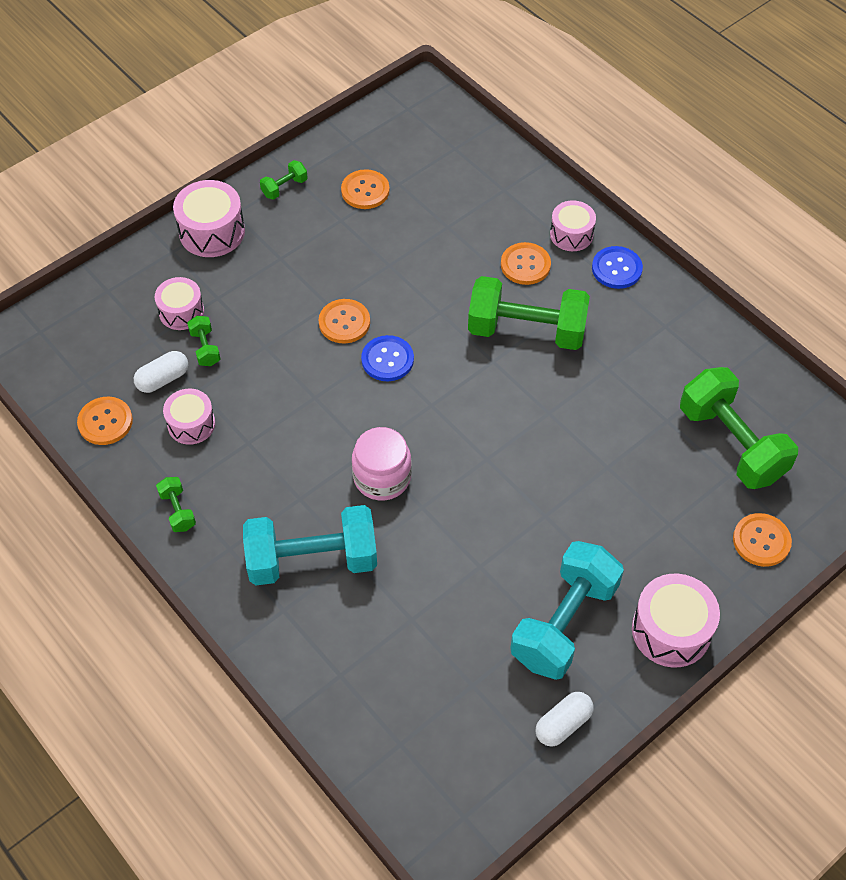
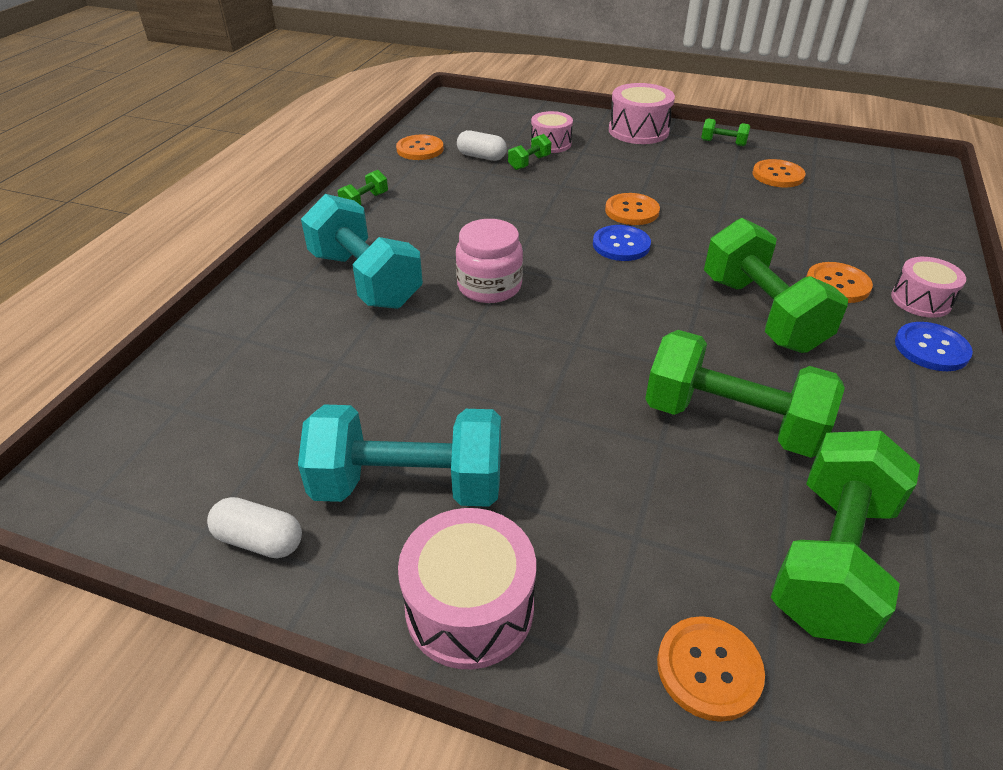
camera: 60 degrees right, 15 degrees down
pink drum [163,388,215,445] -> none
none -> green dumbbell [645,330,845,458]

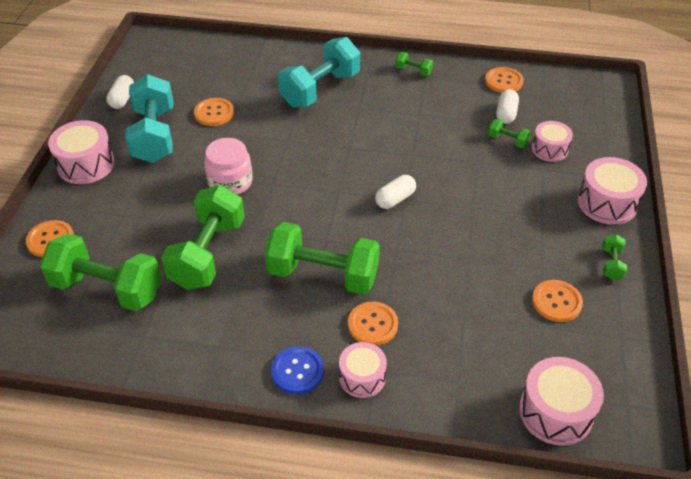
camera: 80 degrees right, 5 degrees up
pink jar [456,219,523,303] -> pink jar moved to [204,138,253,195]
blue button [593,225,651,261] -> white capsule [375,175,416,209]
orange button [605,193,660,225] -> orange button moved to [194,98,234,126]
green dumbbell [704,218,848,353] -> green dumbbell turned 45 degrees clockwise [265,222,380,295]
none -> pink drum [519,357,604,446]

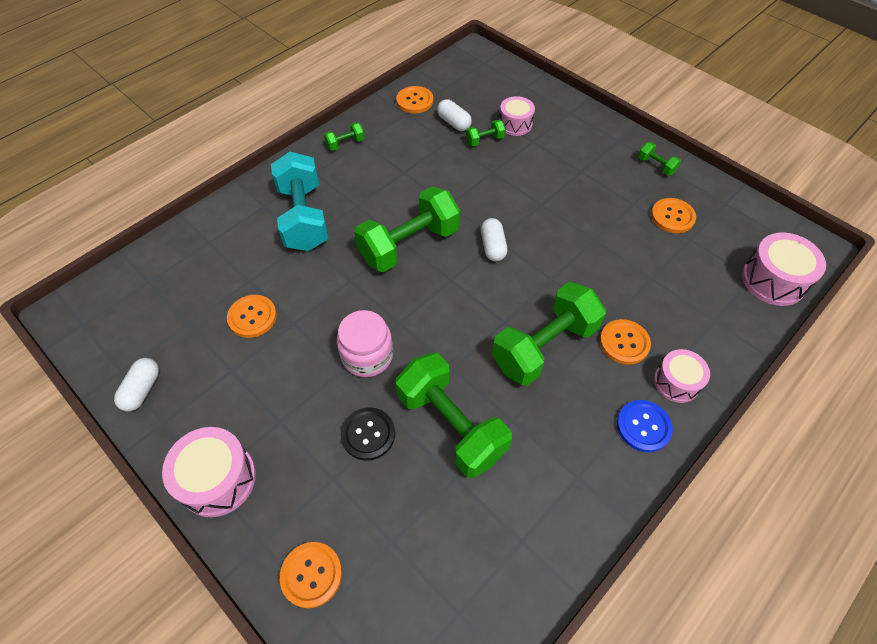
camera: 55 degrees left, 10 degrees up
green dumbbell [40,233,162,311] -> green dumbbell moved to [354,187,460,272]
white capsule [106,75,134,109] -> white capsule turned 60 degrees clockwise [114,358,159,411]
turquoise dumbbell [126,74,173,163] -> none
pink drum [577,157,647,225] -> none
none -> black button [341,407,395,461]

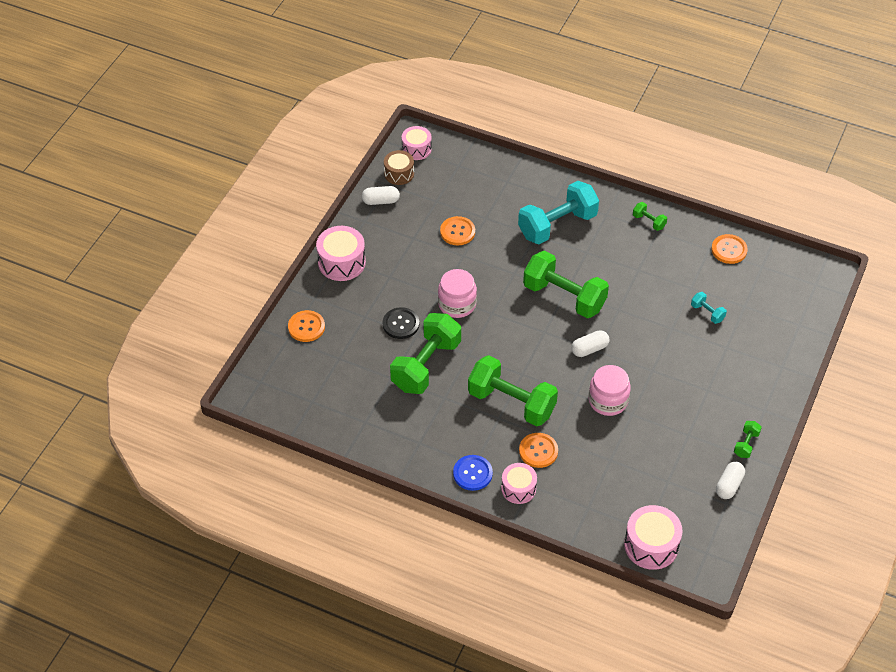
camera: 70 degrees right, 5 degrees down
white capsule [437,99,472,131] -> white capsule moved to [716,462,745,499]
green dumbbell [466,120,506,147] -> turquoise dumbbell [691,292,727,324]
pink drum [499,96,535,136] -> pink drum moved to [402,126,432,160]
orange button [651,198,696,233] -> none
none -> brown drum [384,150,414,185]
none -> pink jar [589,365,631,416]

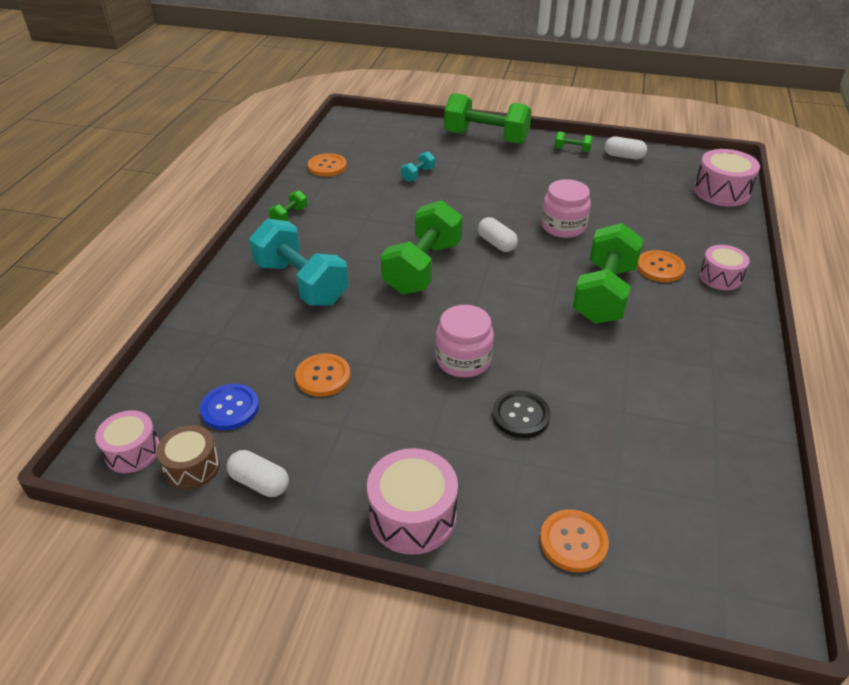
camera: 100 degrees left, 10 degrees down
white capsule [362,186,400,205] -> white capsule turned 45 degrees counterclockwise [227,450,289,497]
green dumbbell [390,313,461,394] -> green dumbbell moved to [444,93,532,144]
blue button [453,455,493,491] -> blue button moved to [200,384,259,430]

